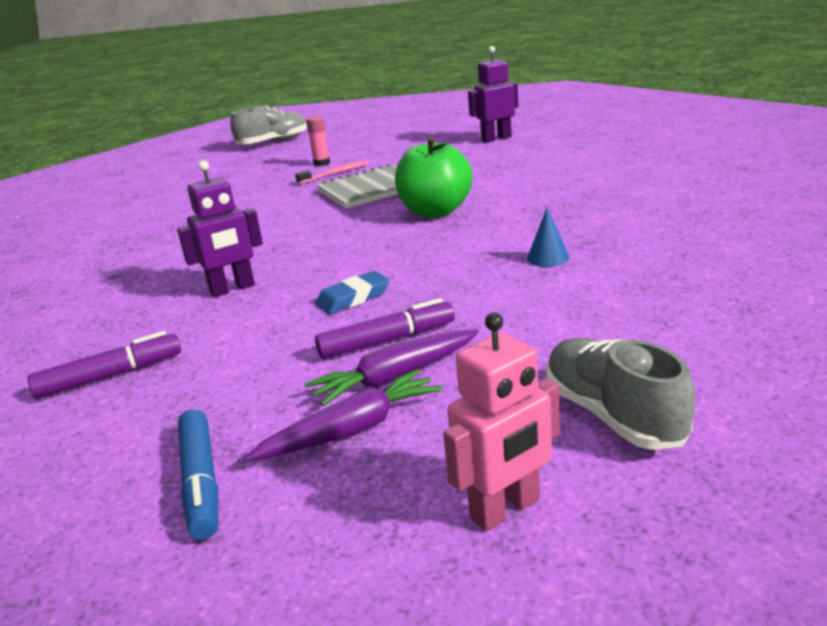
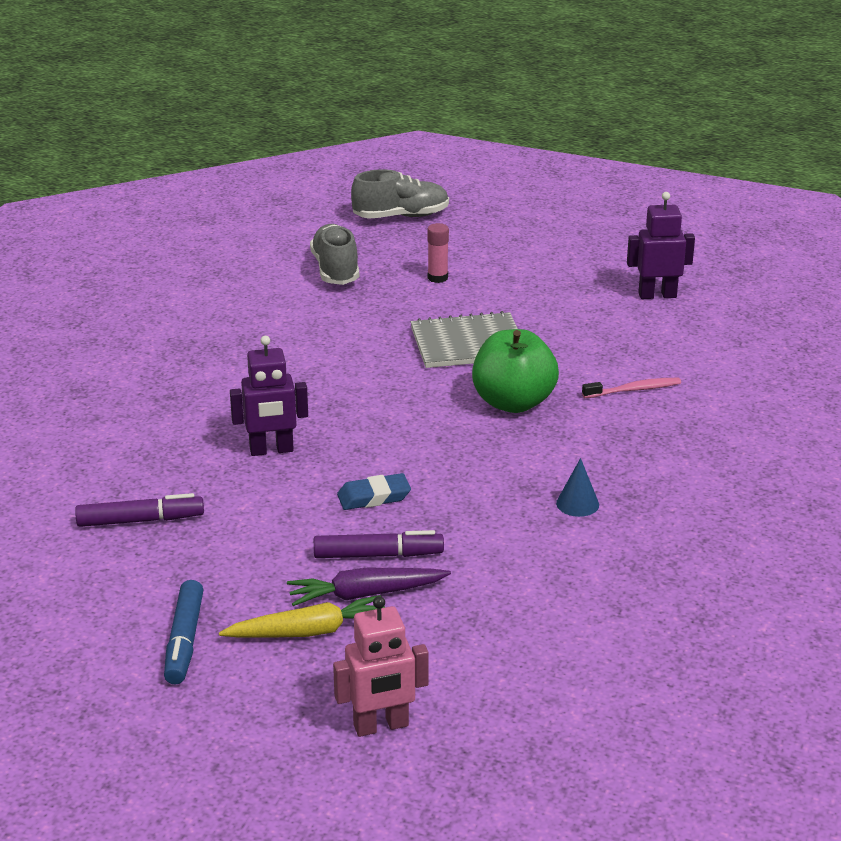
camera: 15 degrees right, 5 degrees up
purple carrot [244,369,443,462] -> yellow carrot [219,595,385,638]
pink toothbrush [295,160,369,184] -> pink toothbrush moved to [582,378,681,398]
grey shoe [546,338,696,450] -> grey shoe moved to [310,224,359,285]

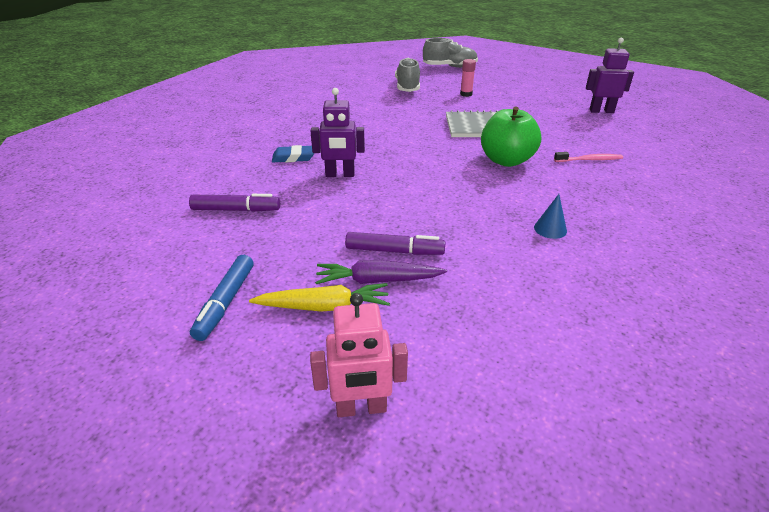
camera: 10 degrees right, 5 degrees up
blue eraser [337,473,411,510] -> blue eraser moved to [272,145,314,162]

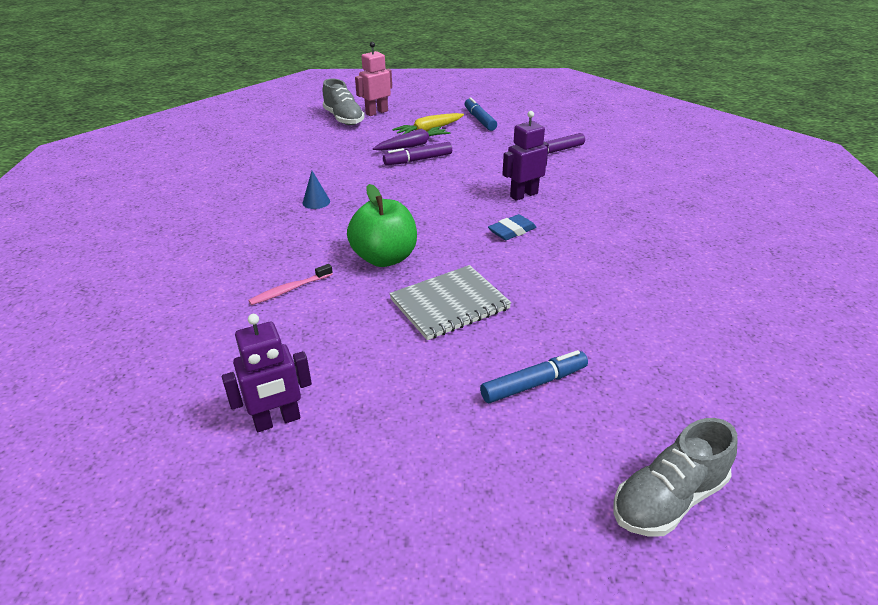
camera: 150 degrees right, 0 degrees up
blue eraser [272,145,314,162] -> blue eraser moved to [488,214,537,240]
grey shoe [395,58,420,92] -> grey shoe moved to [323,79,365,125]
pink glue stick [460,59,476,97] -> blue marker [480,350,588,403]

